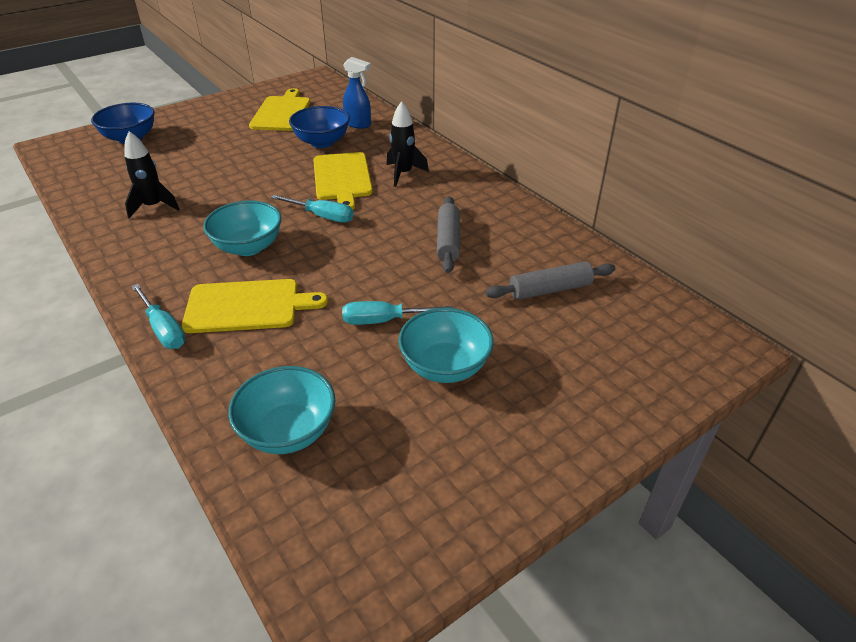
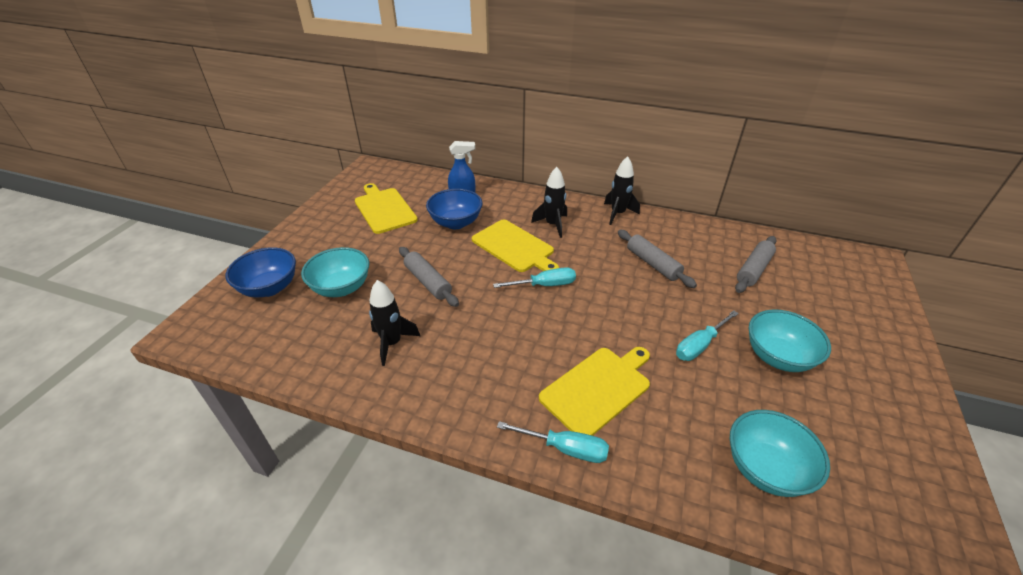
camera: 35 degrees left, 0 degrees up
turquoise bowl [203,200,282,256] -> turquoise bowl moved to [301,247,369,297]
none -> grey rolling pin [399,247,459,307]
none -> black rocket [604,156,640,225]

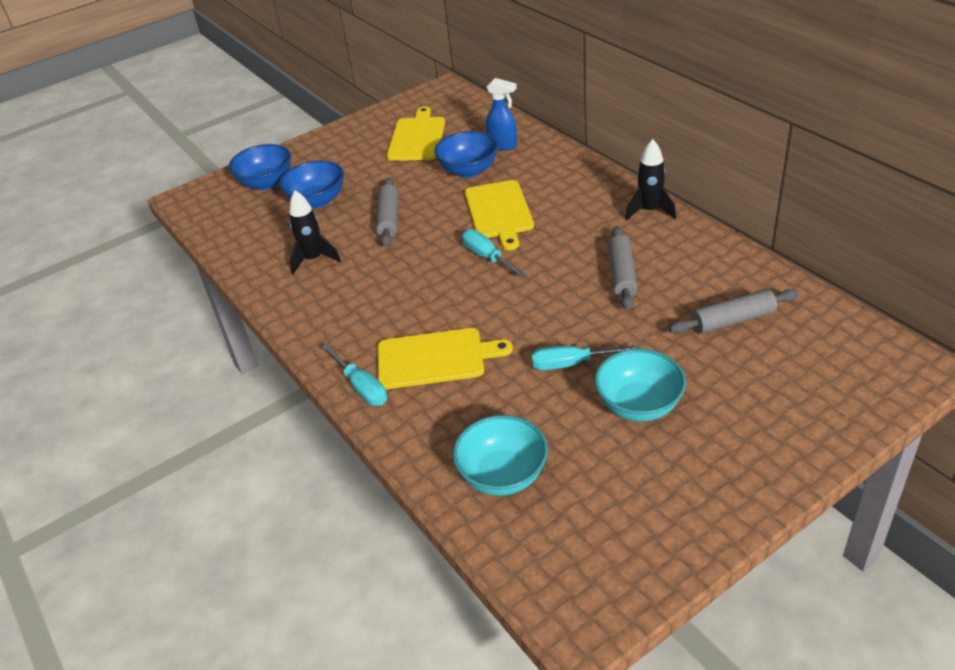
camera: 40 degrees right, 0 degrees up
turquoise bowl [301,247,369,297] -> blue bowl [279,160,344,208]
turquoise screwdriver [493,267,576,288] -> turquoise screwdriver turned 150 degrees counterclockwise [462,229,526,278]
black rocket [531,167,567,238] -> none

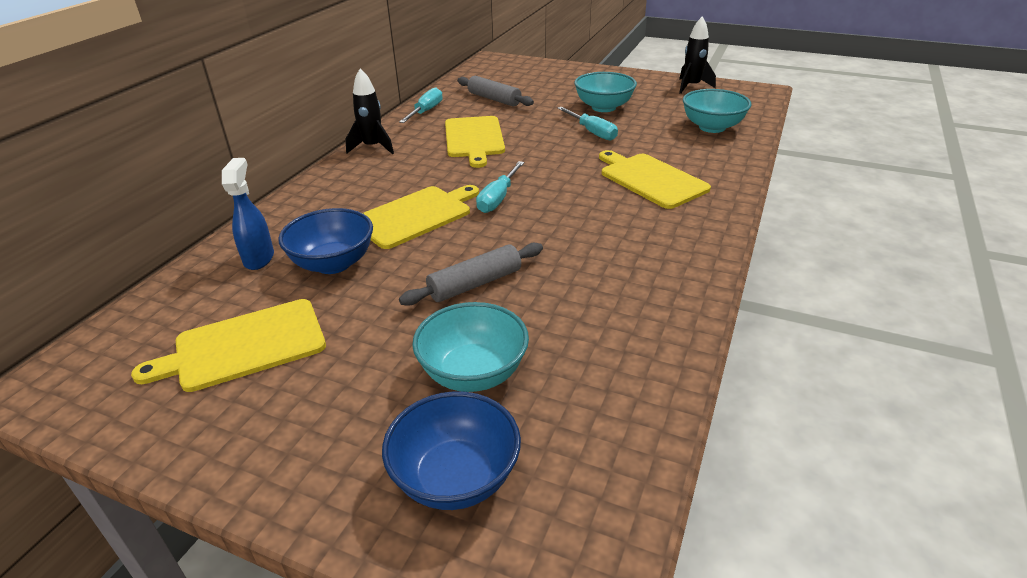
camera: 125 degrees left, 5 degrees down
blue bowl [279,160,344,208] -> turquoise bowl [412,302,529,392]
black rocket [289,190,341,274] -> black rocket moved to [679,16,716,94]
turquoise screwdriver [322,344,387,406] -> turquoise screwdriver moved to [399,87,443,123]
grey rolling pin [608,226,638,311] -> yellow cutting board [445,116,505,168]

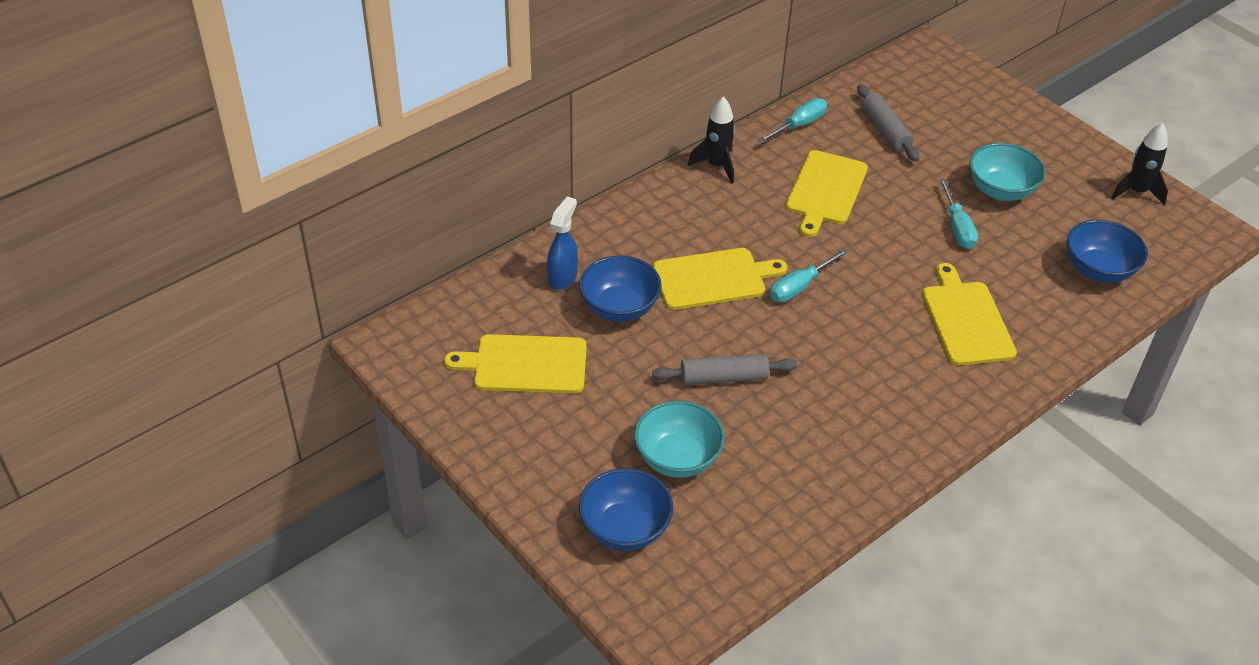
camera: 25 degrees right, 10 degrees up
turquoise bowl [683,89,751,133] -> blue bowl [1067,220,1148,283]

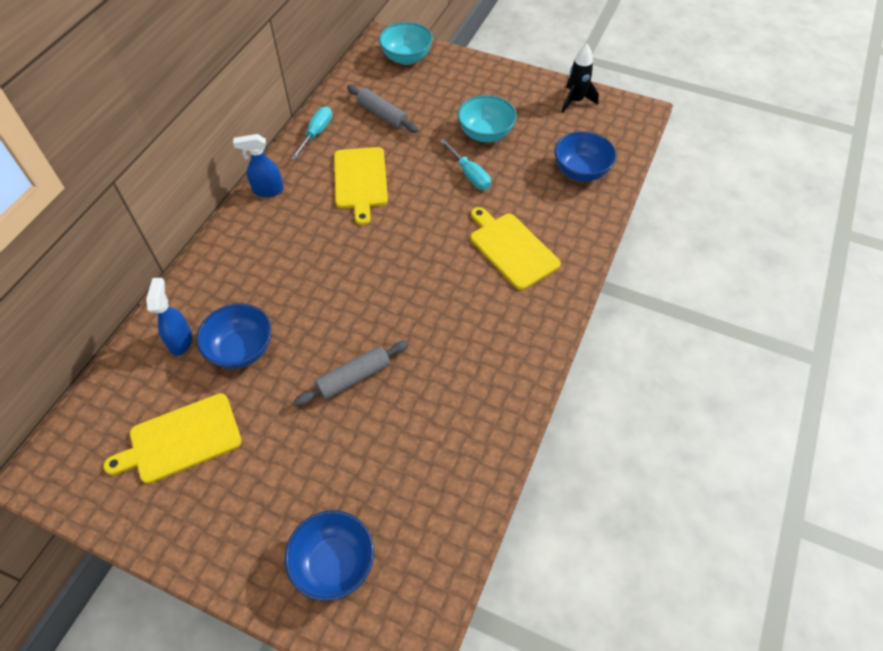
camera: 25 degrees left, 10 degrees up
turquoise bowl [634,401,725,478] -> turquoise bowl moved to [379,22,433,65]
yellow cutting board [653,248,787,310] -> none
black rocket [688,97,735,184] -> blue spray bottle [233,134,284,197]
turquoise screwdriver [770,248,849,302] -> none

